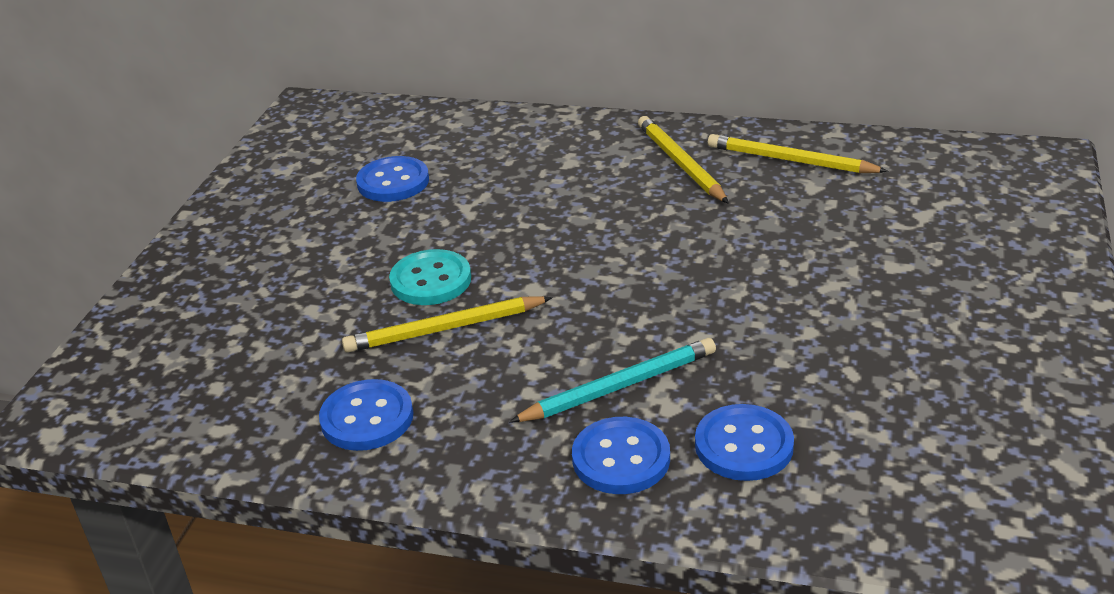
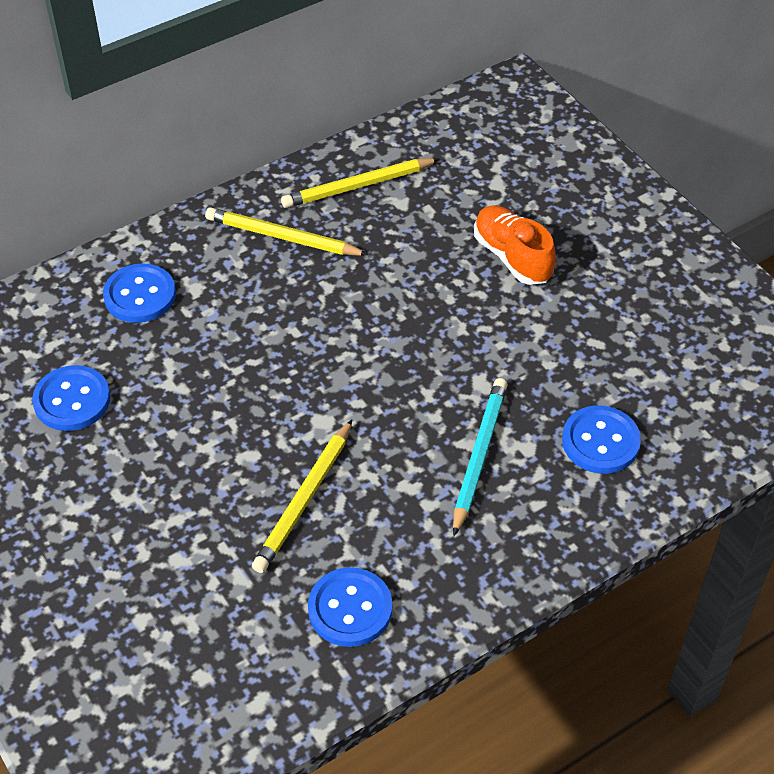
camera: 50 degrees left, 15 degrees up
turquoise button [389,249,471,305] -> none
blue button [572,417,670,494] -> blue button moved to [103,263,176,323]
none -> orange shoe [474,205,556,285]

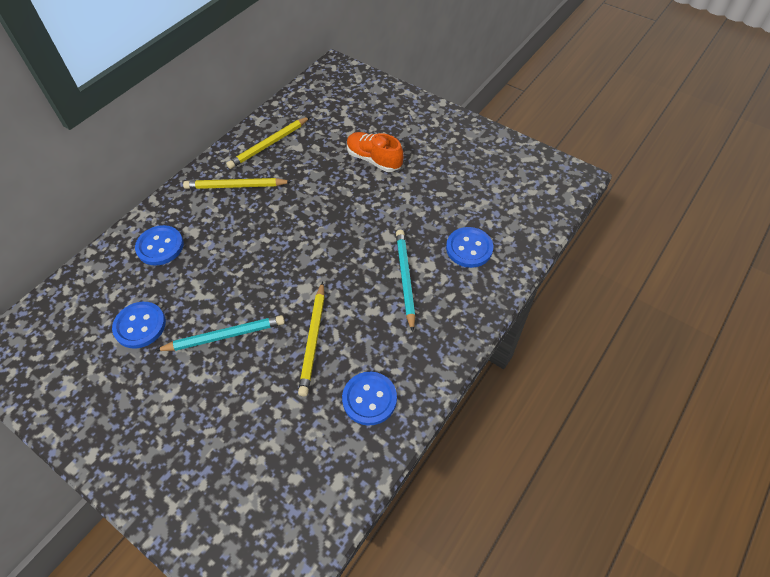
camera: 20 degrees left, 5 degrees up
none -> turquoise pencil [155,315,285,351]

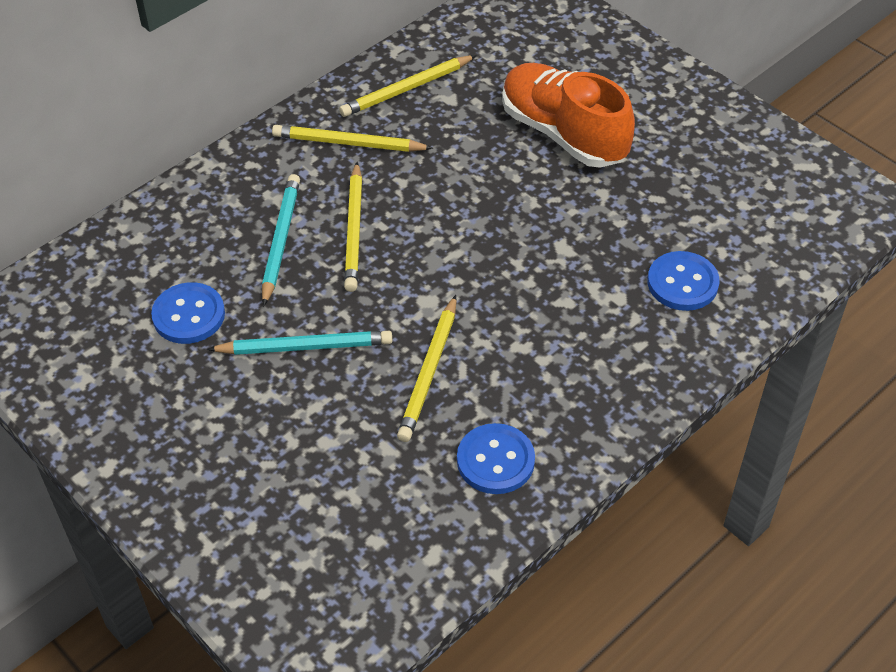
camera: 10 degrees right, 5 degrees down
blue button [135,225,184,265] -> none
orange shoe [347,132,403,172] -> orange shoe [502,63,635,168], size x1.56
turquoise pencil [396,230,415,332] -> turquoise pencil moved to [262,174,300,307]
none -> yellow pencil [344,162,362,292]

